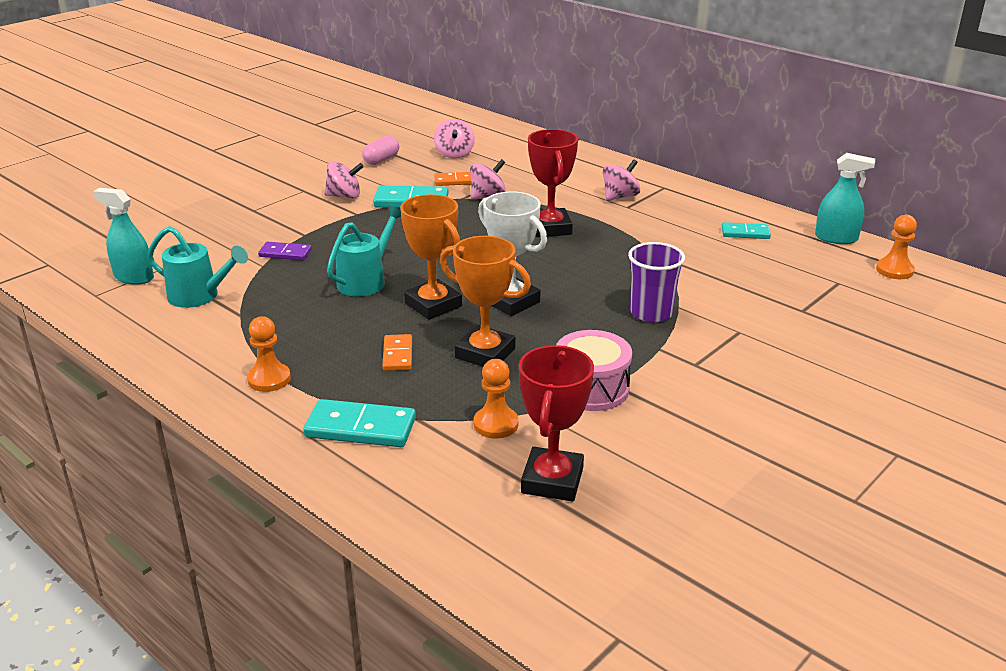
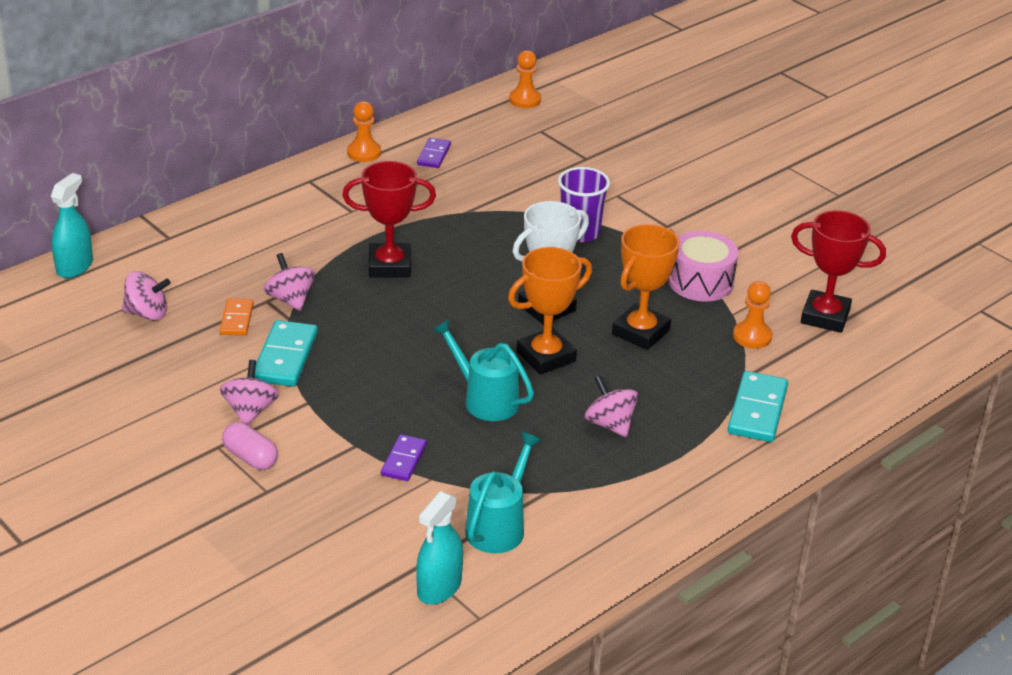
camera: 85 degrees left, 5 degrees up
orange pawn [247,316,291,392] -> orange pawn moved to [347,101,381,162]
pink capsule [362,136,399,165] -> pink capsule moved to [222,422,278,470]
orange domino [382,334,412,371] -> none
pink spinning top [603,159,640,201] -> pink spinning top moved to [585,375,638,437]
turquoise domino [722,222,771,239] -> purple domino [417,138,451,168]
turquoise spray bottle [815,153,875,244] -> turquoise spray bottle moved to [51,173,93,278]

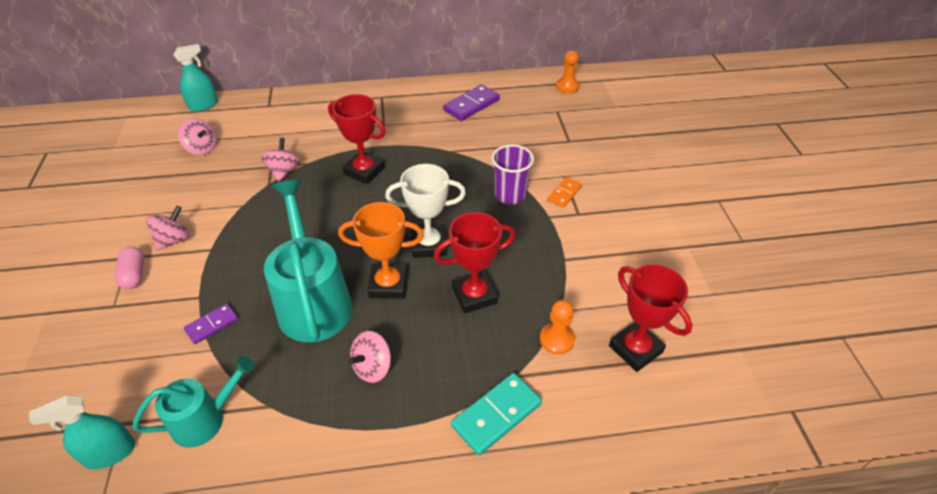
camera: 35 degrees right, 10 degrees up
orange domino [220,298,254,335] -> orange domino moved to [547,177,582,208]
turquoise domino [254,320,318,387] -> none
orange pawn [347,101,381,162] -> none
purple domino [417,138,451,168] -> purple domino [443,85,500,121], size x1.64
turquoise watering can [432,319,534,421] -> turquoise watering can [264,180,353,342], size x1.70
pink spinning top [585,375,638,437] -> pink spinning top turned 135 degrees counterclockwise [348,331,391,383]
orange trophy [612,224,680,350] -> red trophy [434,212,516,313]
pink drum [668,231,738,302] -> none

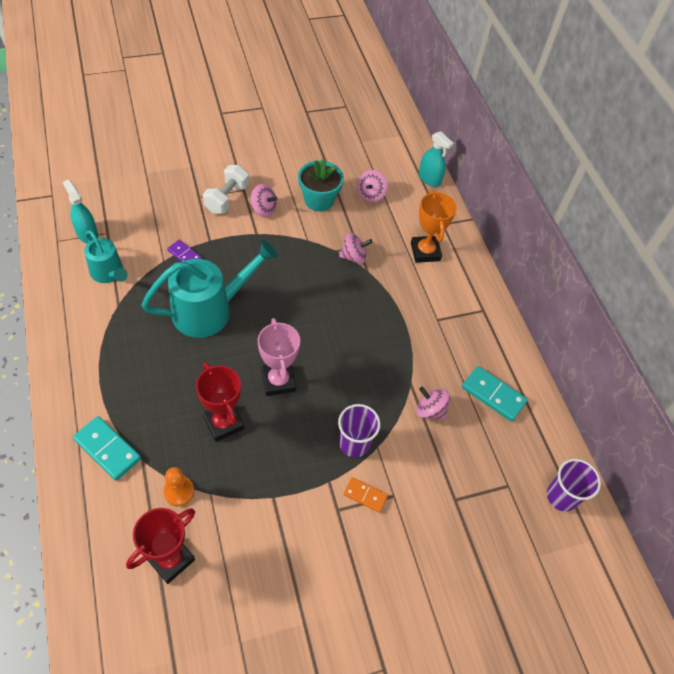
camera: 75 degrees right, 10 degrees up
pink capsule [115,247,144,289] -> white dumbbell [203,165,249,214]
red trophy [328,94,386,184] -> none
orange trophy [338,202,424,299] -> orange trophy moved to [411,190,457,263]
pink spinning top [348,331,391,383] -> pink spinning top moved to [416,386,450,420]
white trophy [385,164,466,258] -> pink trophy [258,318,300,396]
purple domino [443,85,500,121] -> turquoise domino [462,366,528,422]
orange pawn [556,50,580,94] -> purple cup [547,459,601,512]
none -> turquoise flower pot [298,158,344,212]

